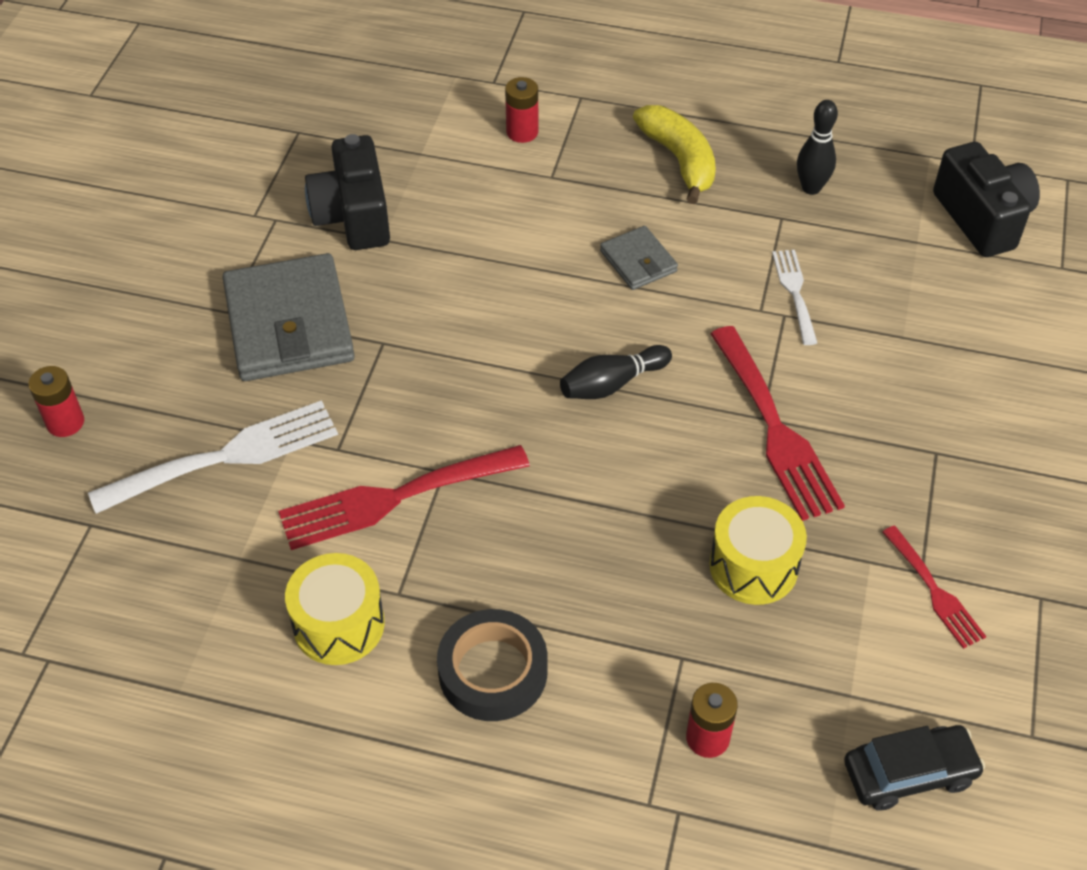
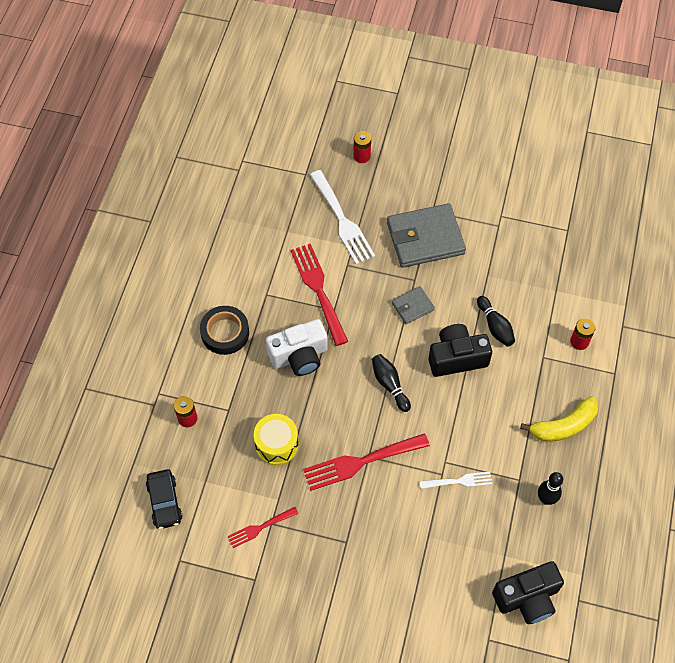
camera: 90 degrees right, 10 degrees up
yellow drum [285,553,385,665] -> none
black camera [305,134,390,250] -> black camera moved to [428,324,492,377]
grey wallet [600,226,678,290] -> grey wallet moved to [391,286,435,324]
none -> white camera [266,319,328,376]
none -> black bowling pin [477,296,515,347]

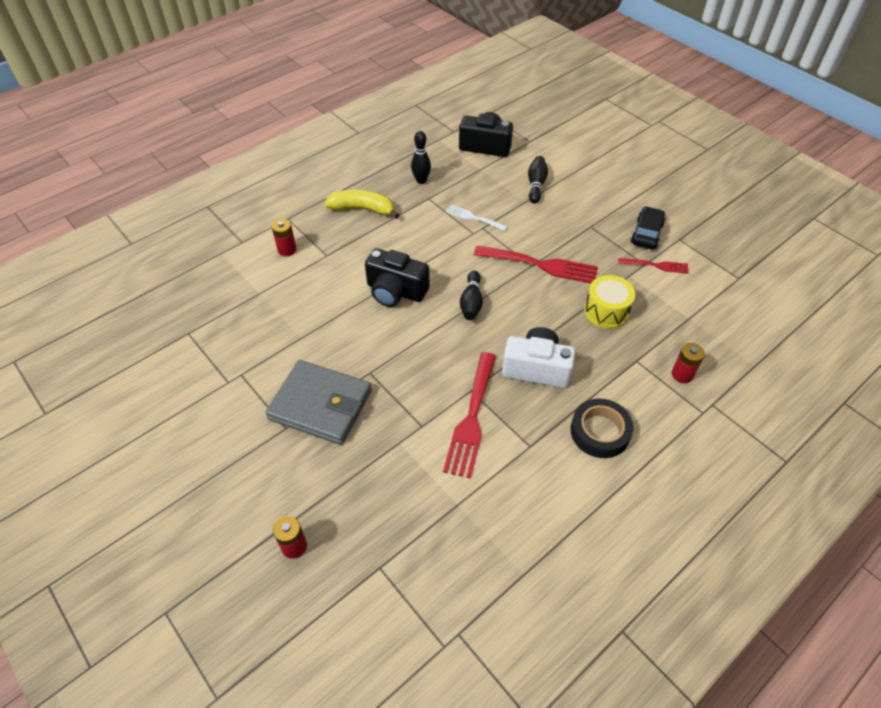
camera: 145 degrees left, 10 degrees down
black car [146,469,182,529] -> black car moved to [631,206,665,249]
white fork [310,170,375,264] -> none
grey wallet [391,286,435,324] -> none
black bowling pin [477,296,515,347] -> black bowling pin moved to [528,156,548,203]

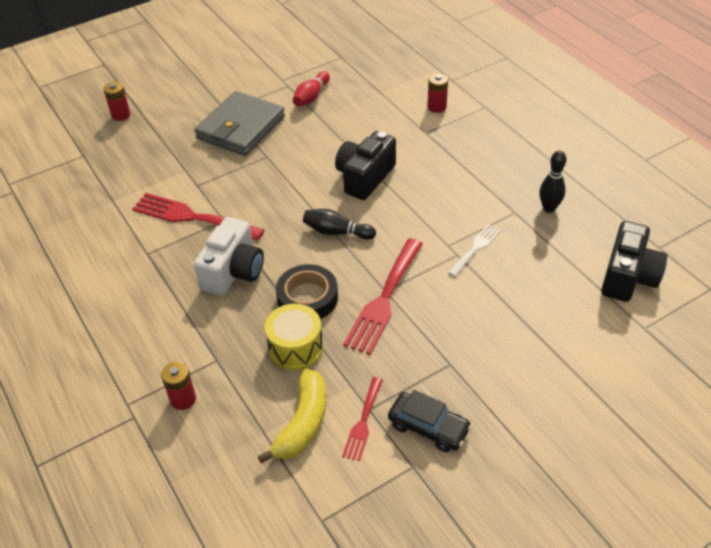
camera: 100 degrees right, 5 degrees down
yellow banana [324,190,399,219] -> yellow banana moved to [258,369,326,464]
black bowling pin [528,156,548,203] -> none
black tape [570,399,634,458] -> black tape moved to [276,264,338,319]
none -> red bowling pin [293,71,330,106]

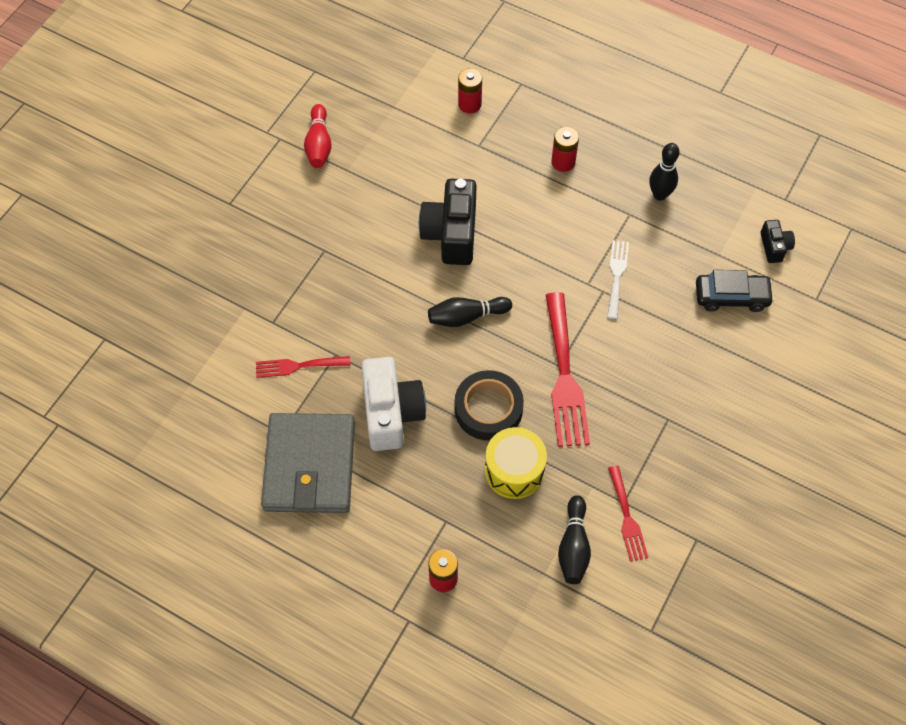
camera: 30 degrees left, 15 degrees up
red battery [103,82,131,121] -> red battery moved to [551,127,579,172]
red fork [132,193,264,241] -> red fork [256,356,350,378], size x0.56
grey wallet [194,91,285,156] -> grey wallet moved to [261,413,355,513]
yellow banana [258,369,326,464] -> black bowling pin [558,495,591,584]
black car [388,390,472,452] -> black car moved to [696,270,774,312]
black camera [601,221,667,302] -> black camera [761,220,795,263], size x0.50

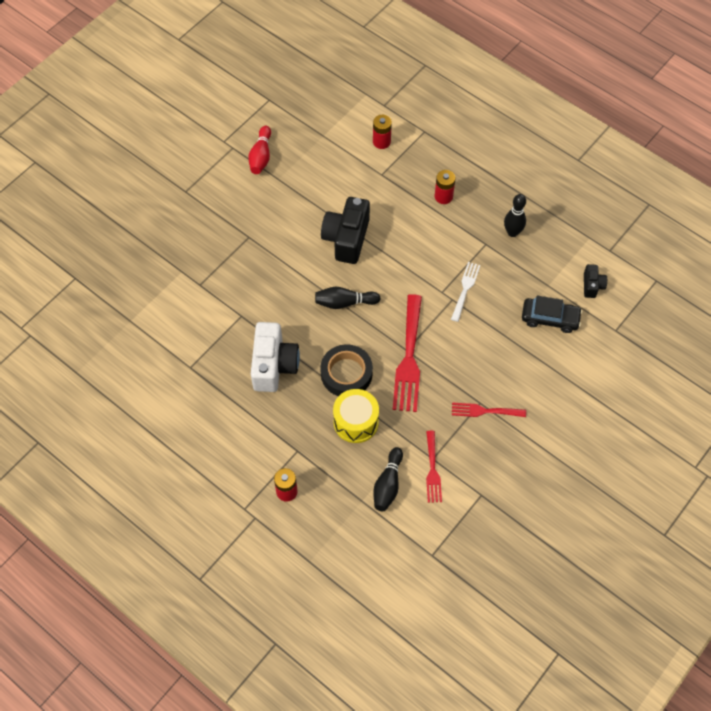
camera: 10 degrees right, 0 degrees up
red fork [256,356,350,378] -> red fork moved to [452,402,526,417]
grey wallet [261,413,355,513] -> none

